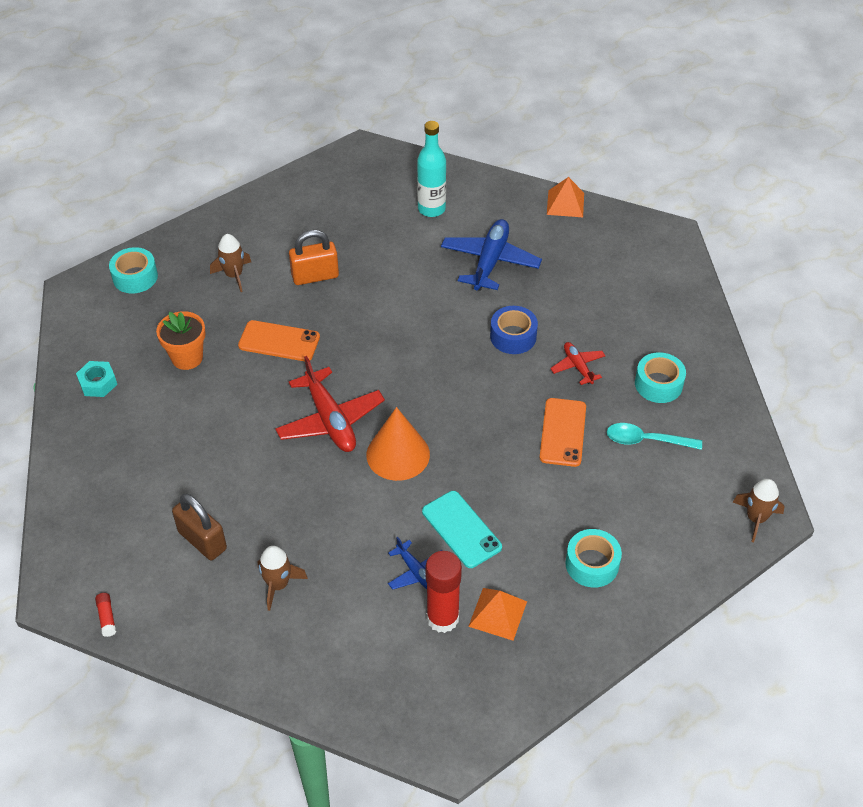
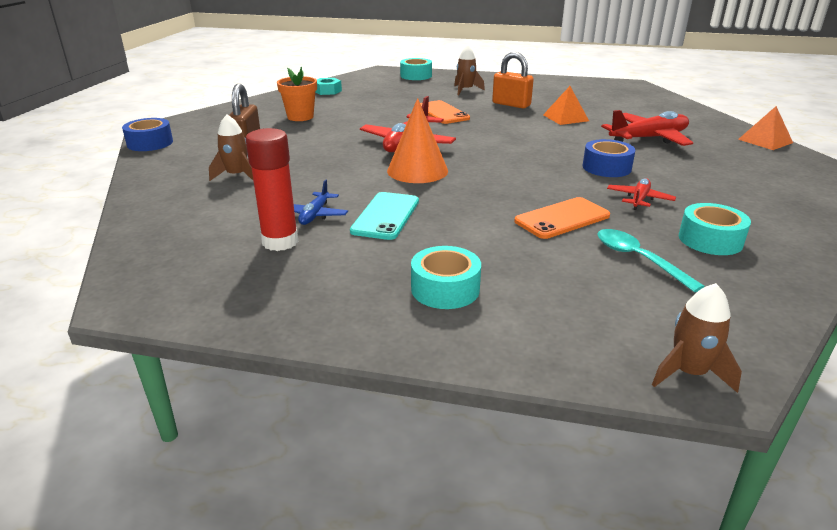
camera: 50 degrees right, 20 degrees down
red glue stick [95,593,116,637] -> blue tape [122,118,173,151]
orange flower pot [156,311,206,370] -> orange flower pot moved to [277,66,317,121]
turquoise bottle [417,121,446,217] -> none
blue plane [441,219,542,291] -> red plane [601,110,693,146]
orange pyramid [468,588,527,641] -> orange pyramid moved to [543,86,589,125]

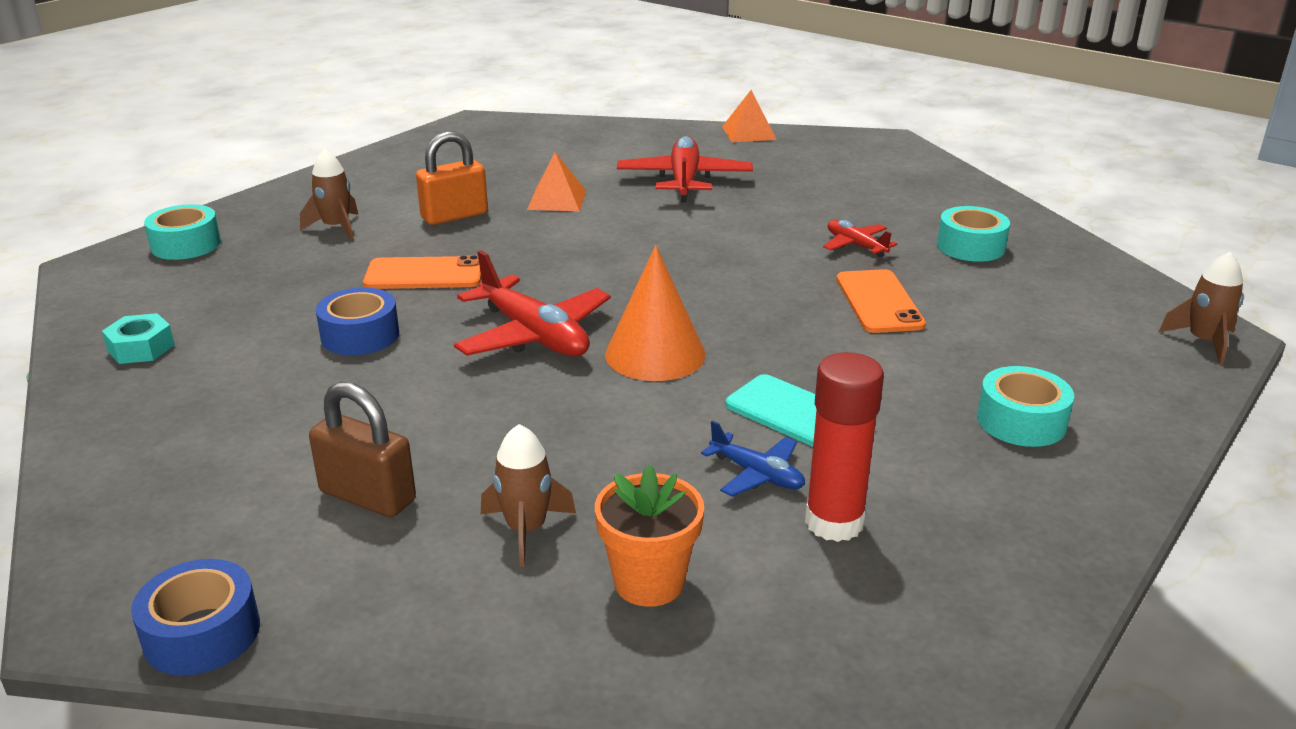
camera: 65 degrees left, 0 degrees up
orange flower pot [277,66,317,121] -> orange flower pot moved to [595,465,704,607]
blue tape [583,139,635,177] -> blue tape moved to [316,288,399,355]
turquoise spoon [597,229,705,292] -> none

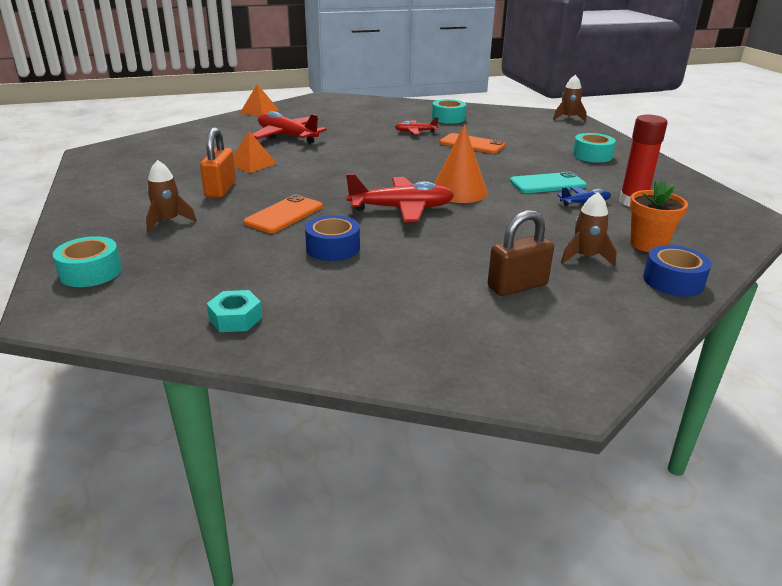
camera: 55 degrees left, 0 degrees up
blue tape [131,559,260,676] -> blue tape moved to [643,245,712,296]

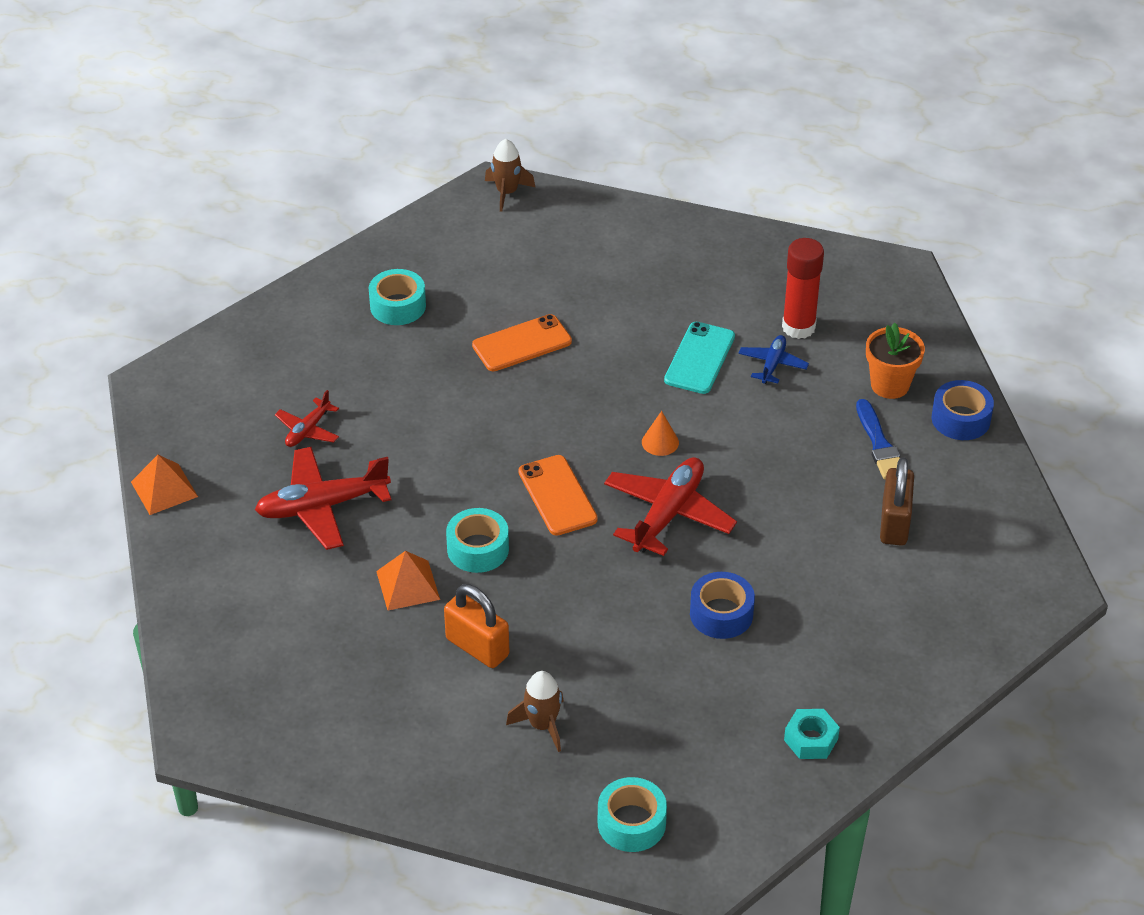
camera: 55 degrees left, 15 degrees up
orange phone [244,194,323,233] -> orange phone moved to [518,455,598,536]
red plane [395,117,439,135] -> red plane moved to [275,390,339,447]
orange cone [434,125,488,203] -> orange cone [642,411,679,456], size x0.50
brown rocket [561,192,617,266] -> blue brush [856,399,900,479]
turquoise tape [573,133,616,162] -> turquoise tape moved to [446,508,509,573]

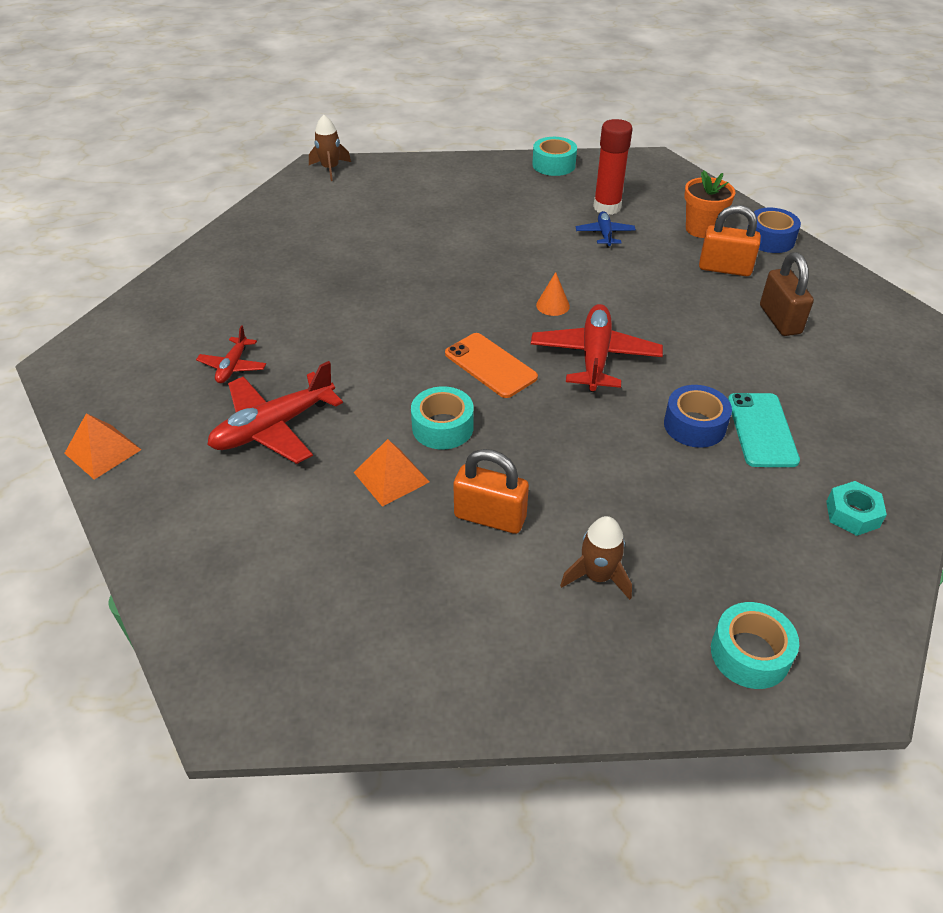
camera: 20 degrees left, 0 degrees up
turquoise tape [369,269,426,325] -> turquoise tape moved to [532,137,577,176]
orange phone [472,314,572,371] -> none
turquoise phone [664,322,735,394] -> turquoise phone moved to [728,393,800,467]
blue brush [856,399,900,479] -> orange padlock [699,205,761,276]

